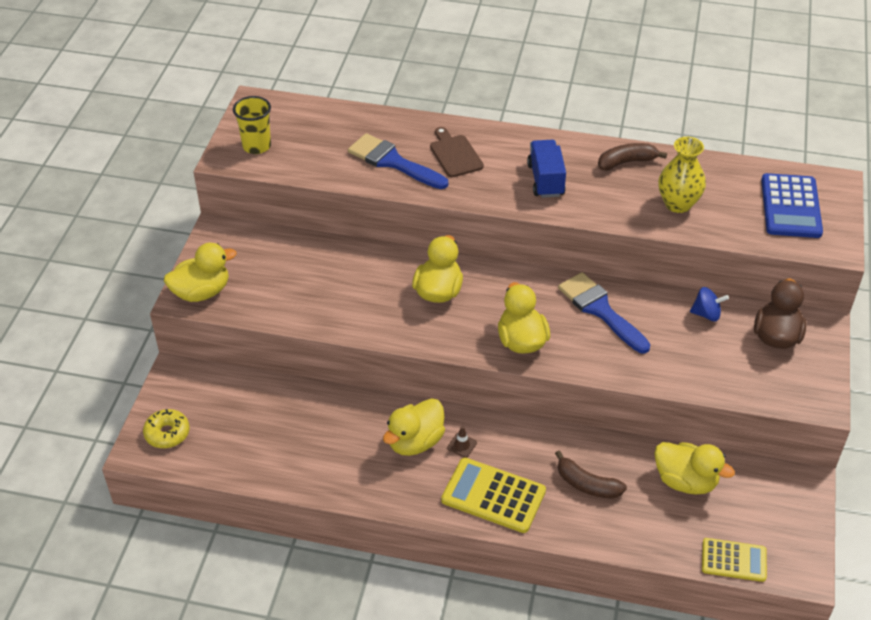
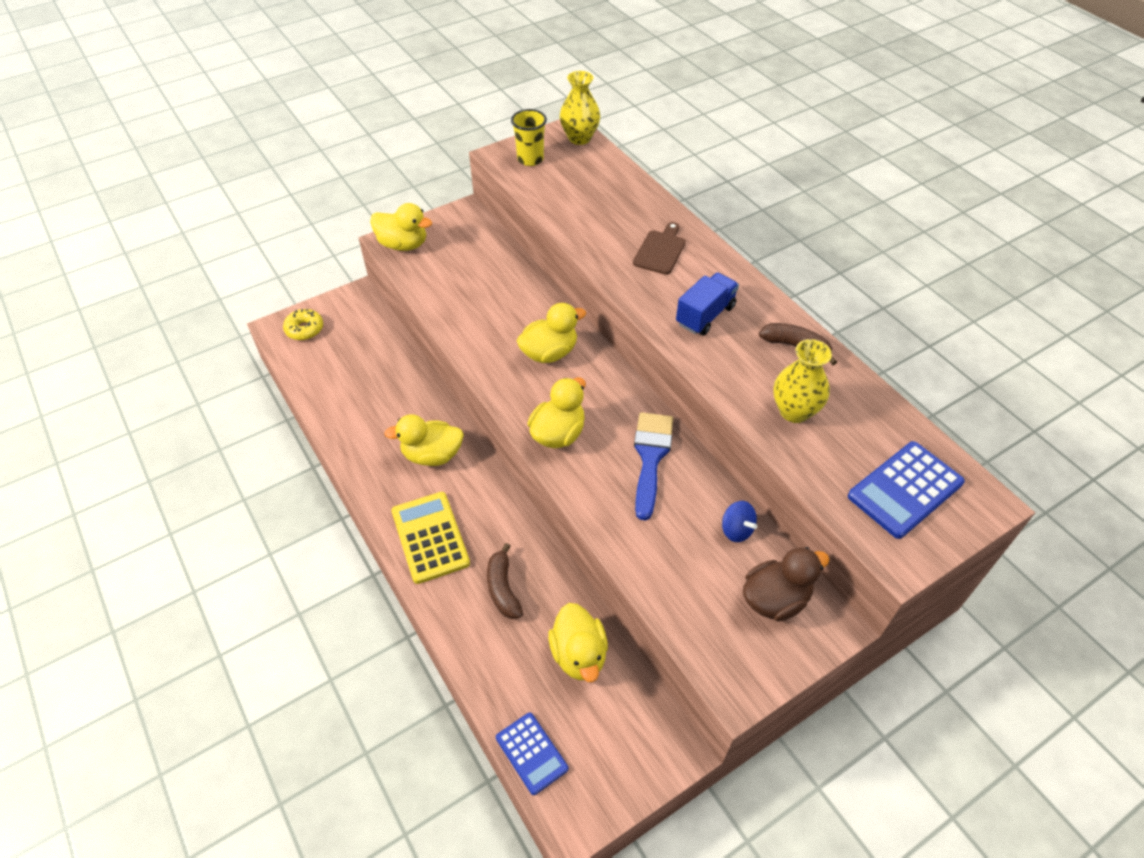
camera: 45 degrees right, 5 degrees up
blue brush [348,133,448,189] -> none
brown traffic cone [447,426,477,458] -> none
yellow calculator [702,538,767,582] -> blue calculator [496,713,568,795]
none -> yellow vase [560,71,600,145]

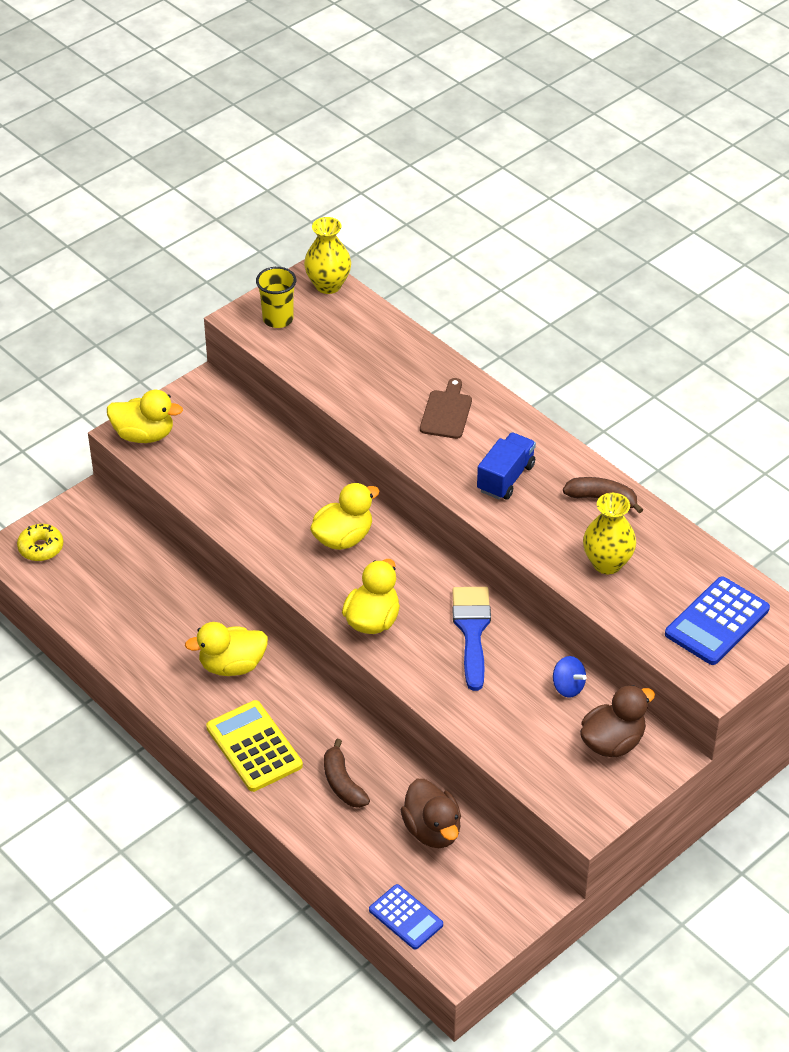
camera: 10 degrees left, 5 degrees down
yellow duck [548,603,608,682] -> brown duck [401,779,461,848]

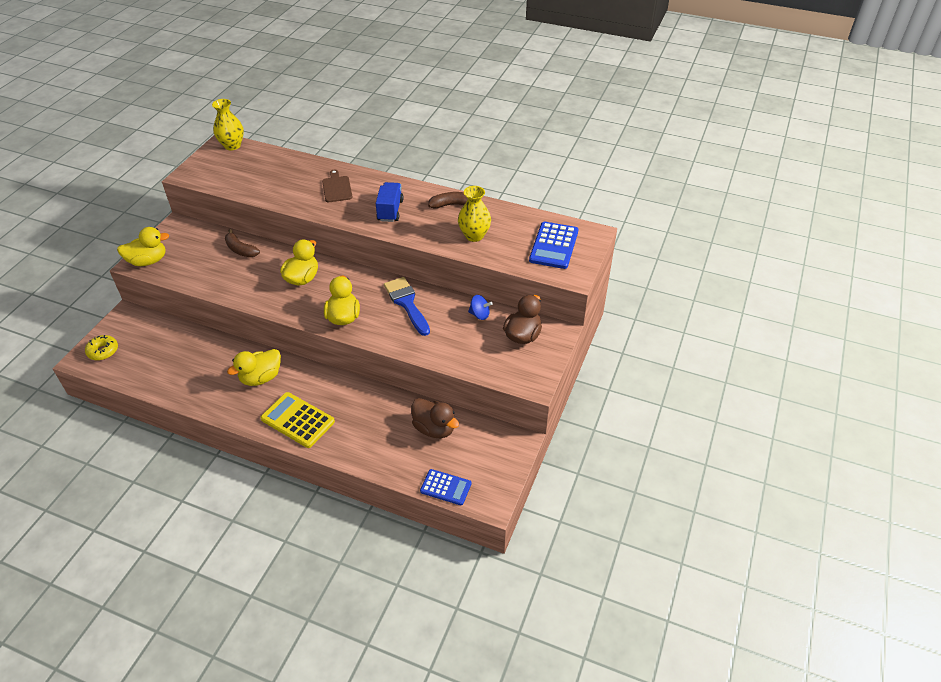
camera: 25 degrees left, 0 degrees up
yellow cup [256,267,296,328] -> none
brown banana [324,739,370,808] -> brown banana moved to [225,229,260,257]

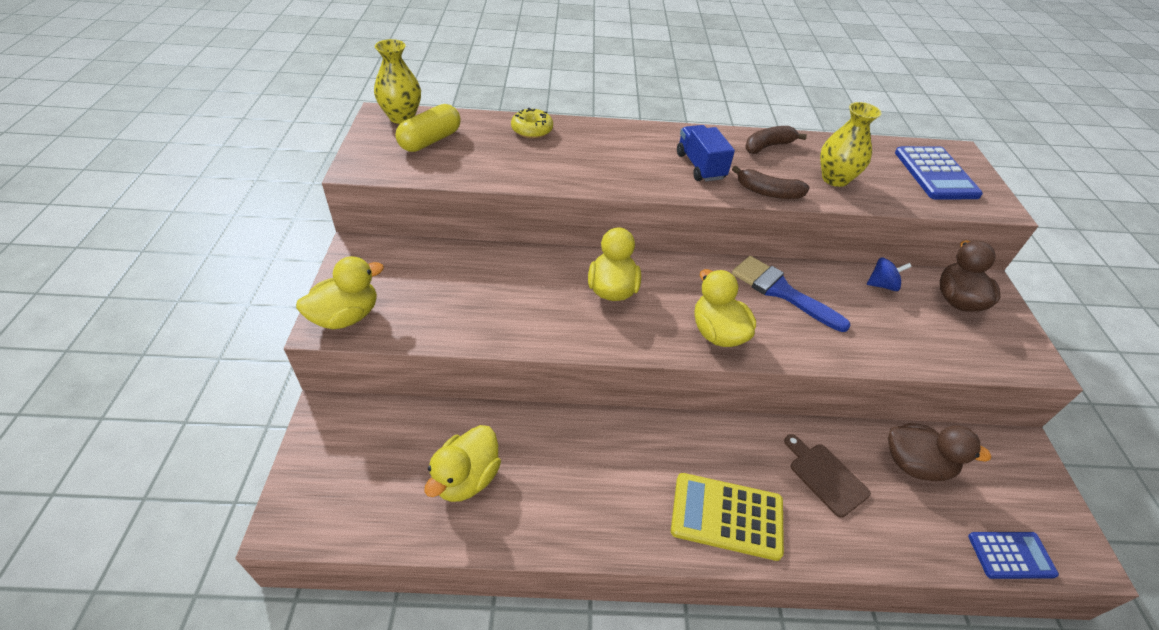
camera: 25 degrees left, 0 degrees up
yellow donut [85,335,118,361] -> yellow donut moved to [511,108,553,139]
brown banana [225,229,260,257] -> brown banana moved to [732,166,809,199]
yellow duck [227,349,281,386] -> yellow duck moved to [425,425,501,502]
brown cutting board [322,169,352,202] -> brown cutting board moved to [784,434,871,518]
none -> yellow capsule [396,104,461,152]

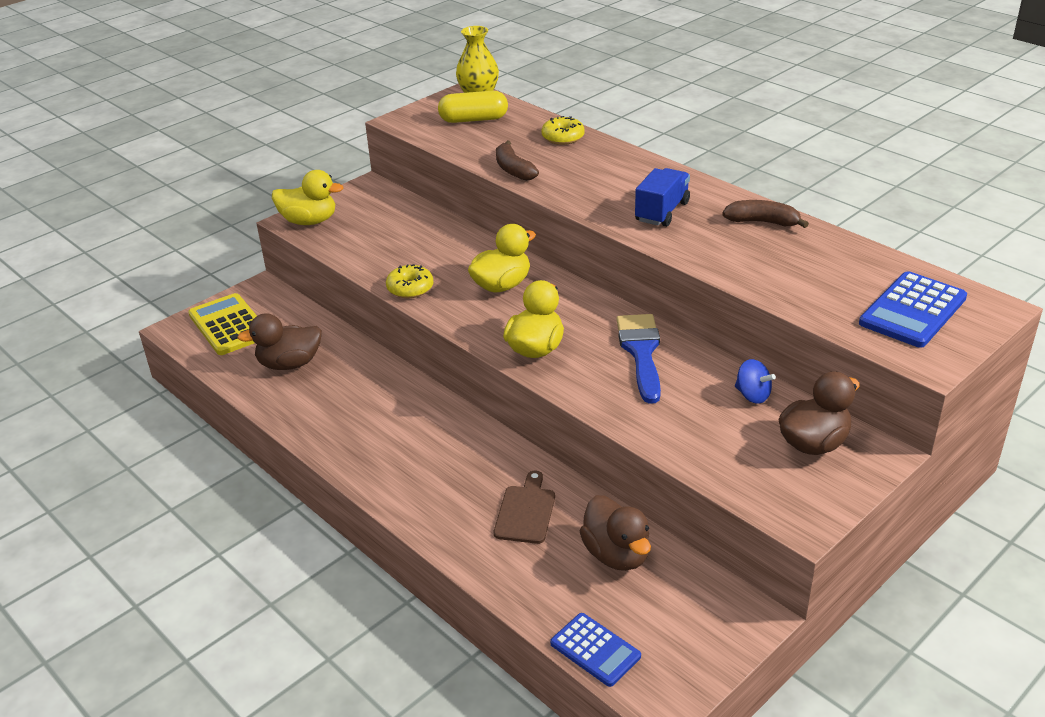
camera: 50 degrees right, 10 degrees down
yellow duck [425,425,501,502] -> brown duck [237,313,322,370]
yellow calculator [671,473,784,561] -> yellow calculator moved to [188,293,257,355]
brown banana [732,166,809,199] -> brown banana moved to [496,141,539,181]
yellow vase [820,102,881,187] -> none
none -> yellow donut [386,264,434,298]

